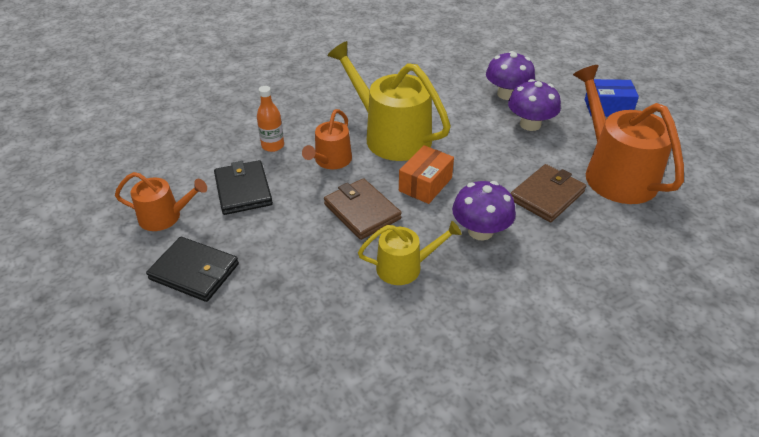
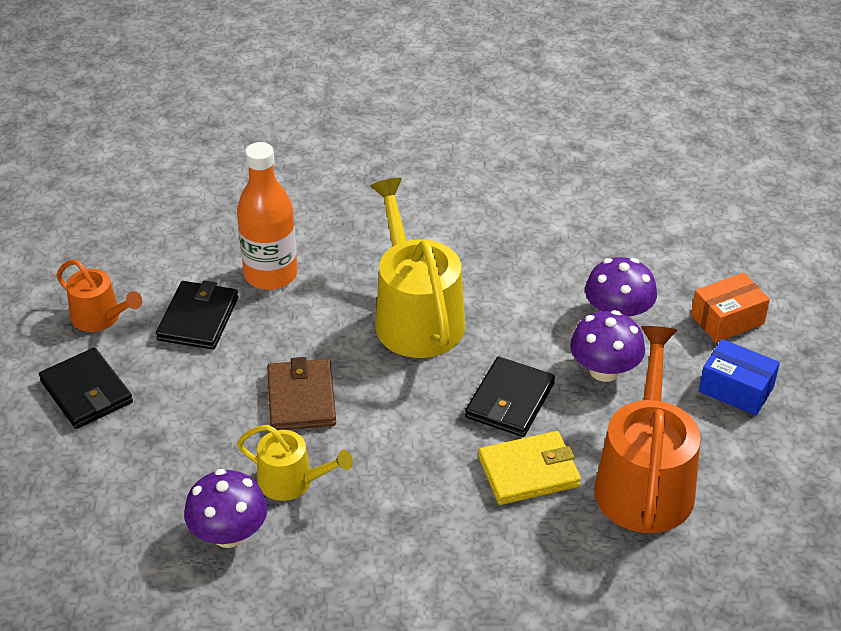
camera: 30 degrees right, 0 degrees up
orange bottle [257,86,284,152] -> orange bottle [237,142,298,290], size x1.80
orange watering can [302,109,352,169] -> none
orange box [399,145,454,204] -> orange box moved to [691,273,770,342]
purple mushroom [452,181,516,241] -> purple mushroom moved to [184,469,268,548]
brown wallet [510,164,586,222] -> yellow wallet [478,431,581,505]
none -> black wallet [465,357,555,437]

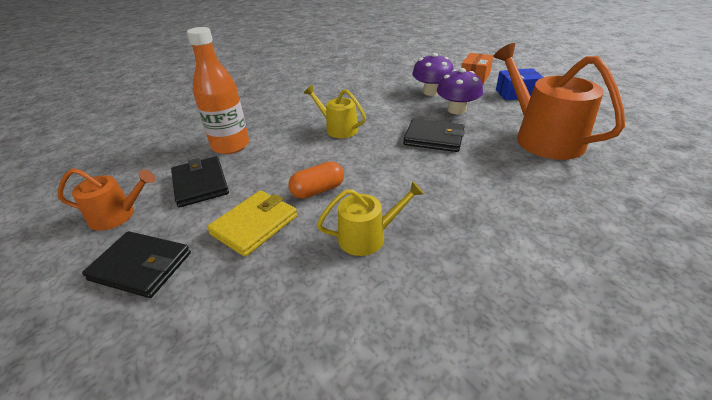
camera: 35 degrees left, 5 degrees down
purple mushroom [184,469,268,548] -> none
brown wallet [267,357,336,430] -> orange capsule [288,162,344,199]
yellow watering can [370,178,465,358] -> yellow watering can [304,85,366,138], size x0.54
black wallet [465,357,555,437] -> black wallet turned 60 degrees counterclockwise [403,119,465,152]
yellow wallet [478,431,581,505] -> yellow wallet moved to [207,190,297,257]

